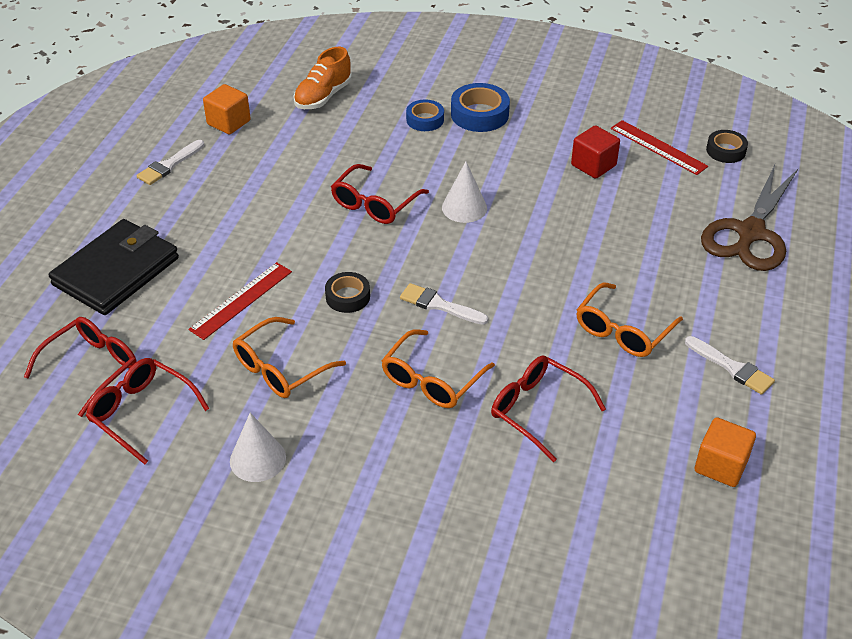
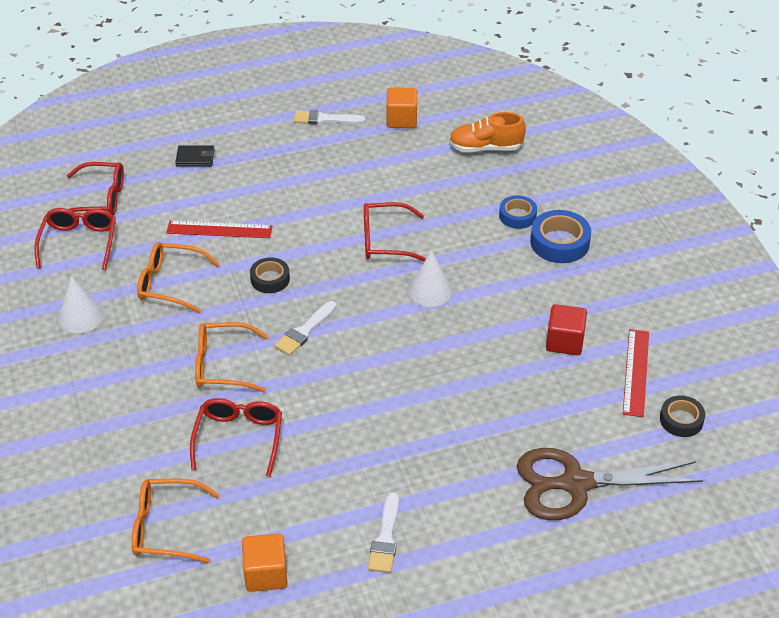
camera: 55 degrees right, 0 degrees up
black wallet [49,219,179,315] -> black wallet [175,145,215,167], size x0.43
white brush [400,283,488,325] -> white brush turned 135 degrees counterclockwise [274,301,336,356]
orange glasses [577,282,683,357] -> orange glasses moved to [132,479,220,563]

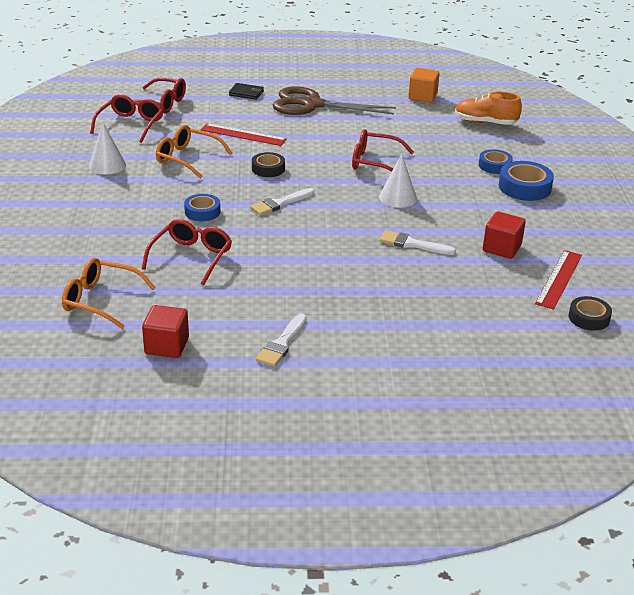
camera: 15 degrees right, 10 degrees down
orange glasses [195,322,269,392] -> blue tape [184,194,220,221]
orange cube [242,533,288,592] -> red cube [142,305,189,358]
white brush [294,110,366,125] -> white brush moved to [379,230,456,255]
brown scissors [517,448,703,520] -> brown scissors moved to [273,86,396,115]

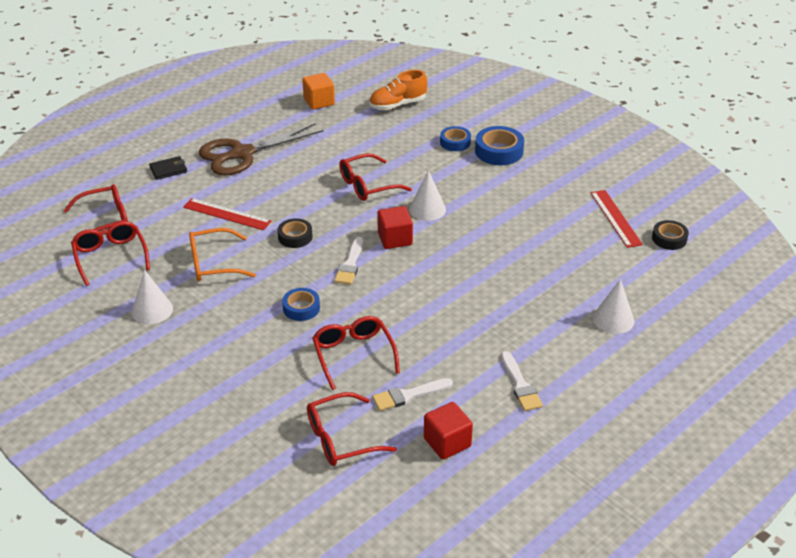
camera: 40 degrees left, 5 degrees up
orange glasses [62,258,156,329] -> red glasses [307,392,397,466]
red ruler [201,123,287,146] -> red ruler turned 45 degrees clockwise [183,198,271,230]
white brush [379,230,456,255] -> white brush moved to [372,378,453,411]
red cube [483,211,526,259] -> red cube moved to [377,206,413,249]
none -> white cone [593,279,634,334]

